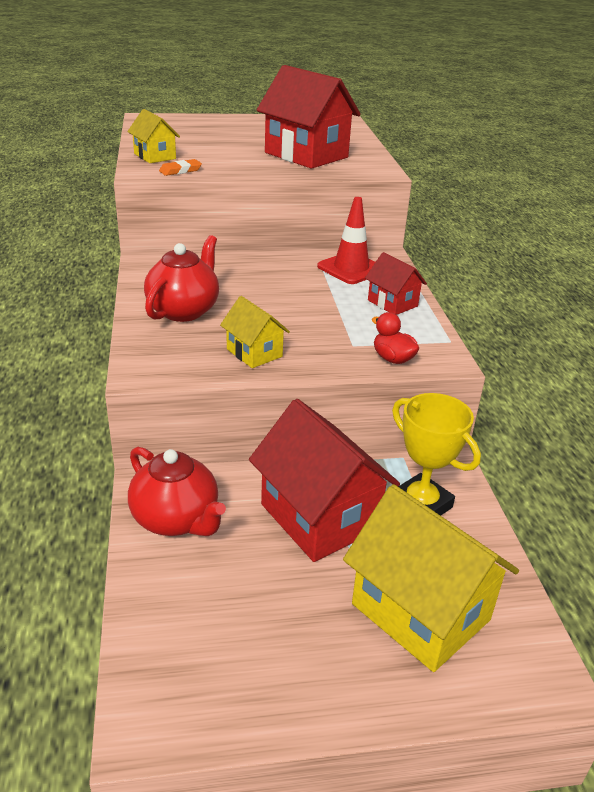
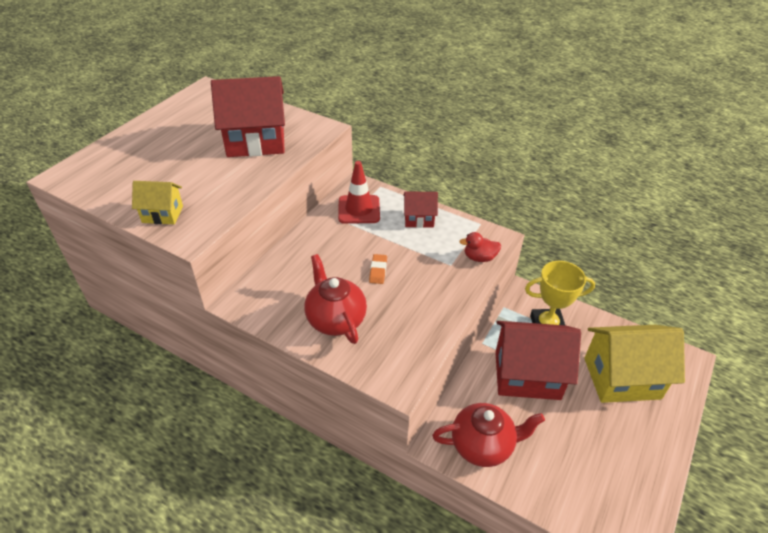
camera: 50 degrees left, 10 degrees up
orange eraser [159,159,202,176] -> orange eraser moved to [369,254,387,284]
yellow house [220,296,290,368] -> none

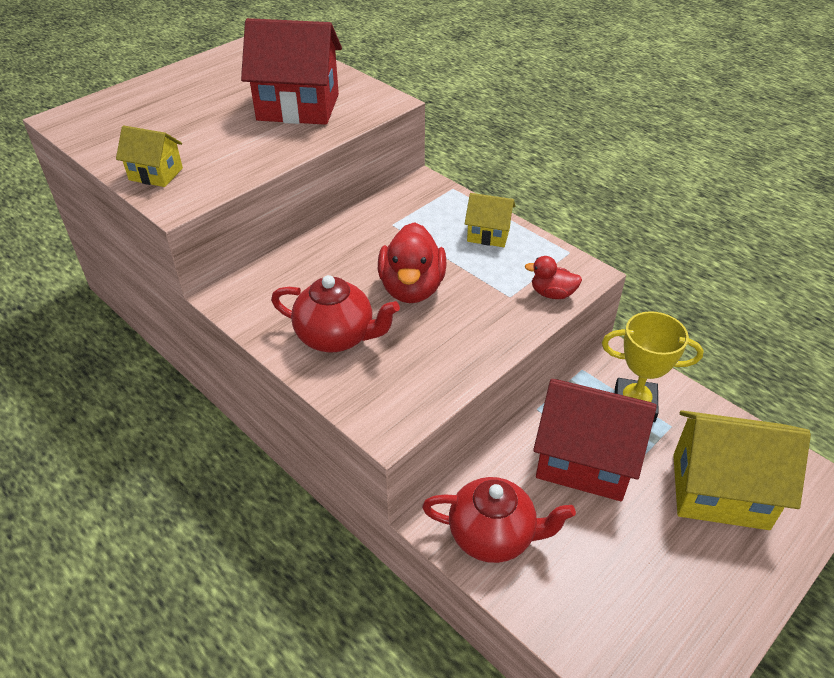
camera: 15 degrees right, 0 degrees up
red teapot [304,254,367,344] -> red teapot turned 120 degrees clockwise [271,275,400,352]
red traffic cone [338,161,380,224] -> none
orange eraser [369,254,387,284] -> red duck [378,222,447,303]
red house [403,191,438,228] -> yellow house [465,193,515,247]

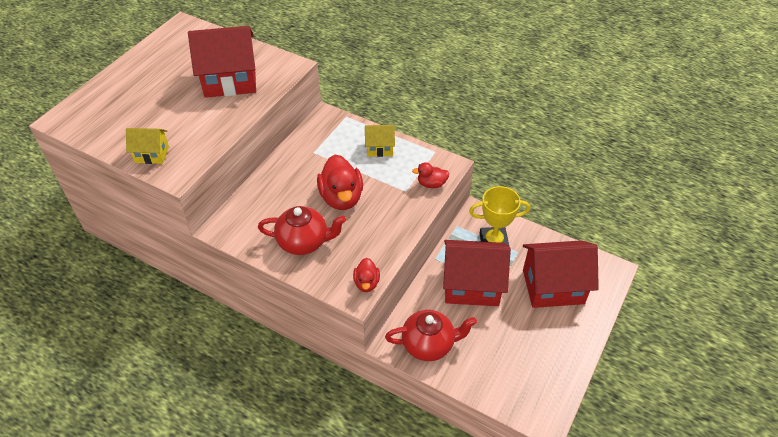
camera: 15 degrees left, 5 degrees up
yellow house [673,411,811,530] -> red house [523,240,599,308]
none -> red duck [353,258,380,292]

